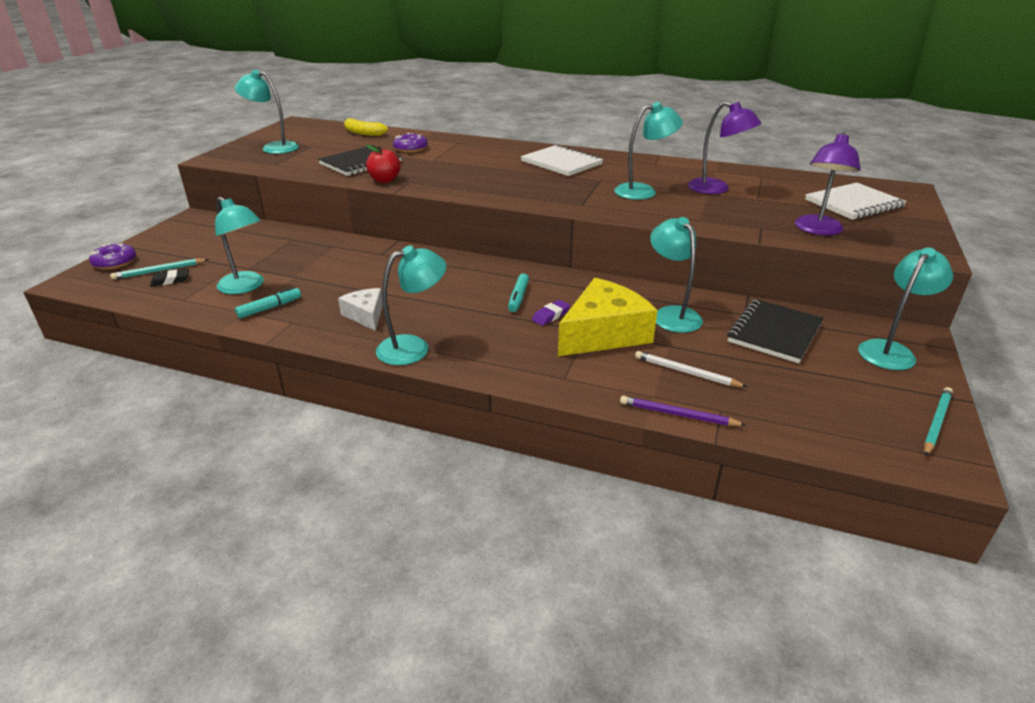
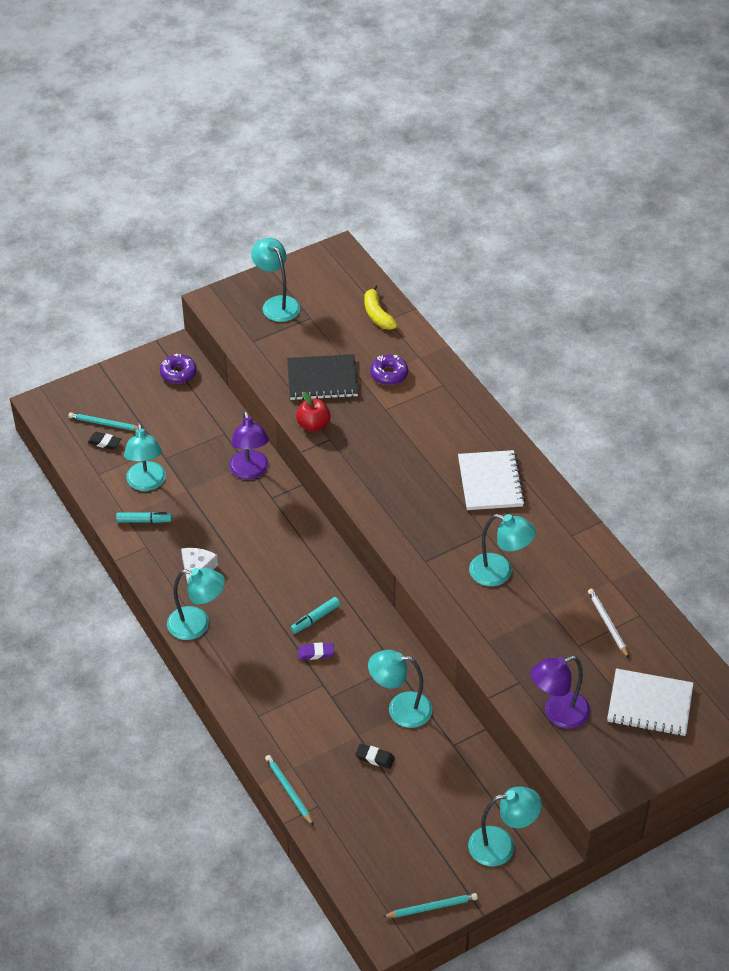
camera: 40 degrees right, 15 degrees up
purple donut [89,243,136,270] -> purple donut moved to [160,353,197,384]
yellow cheese [558,278,658,356] -> none
purple pencil [620,396,746,426] -> turquoise pencil [265,755,314,826]
white pencil [635,351,747,387] -> white pencil moved to [588,589,629,658]
turquoise lamp [650,217,703,333] -> turquoise lamp turned 105 degrees counterclockwise [368,650,433,728]
purple lamp [688,102,761,194] -> purple lamp moved to [229,411,269,480]
black notebook [727,299,824,363] -> none
none -> black eraser [355,744,395,769]

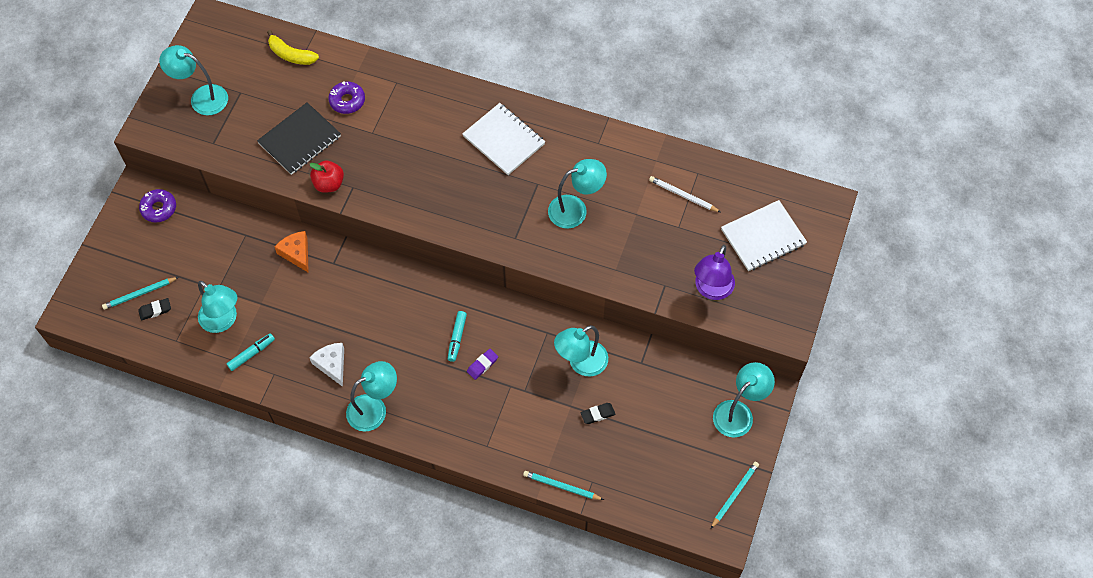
camera: 40 degrees left, 15 degrees up
purple lamp [229,411,269,480] -> orange cheese [275,231,309,273]

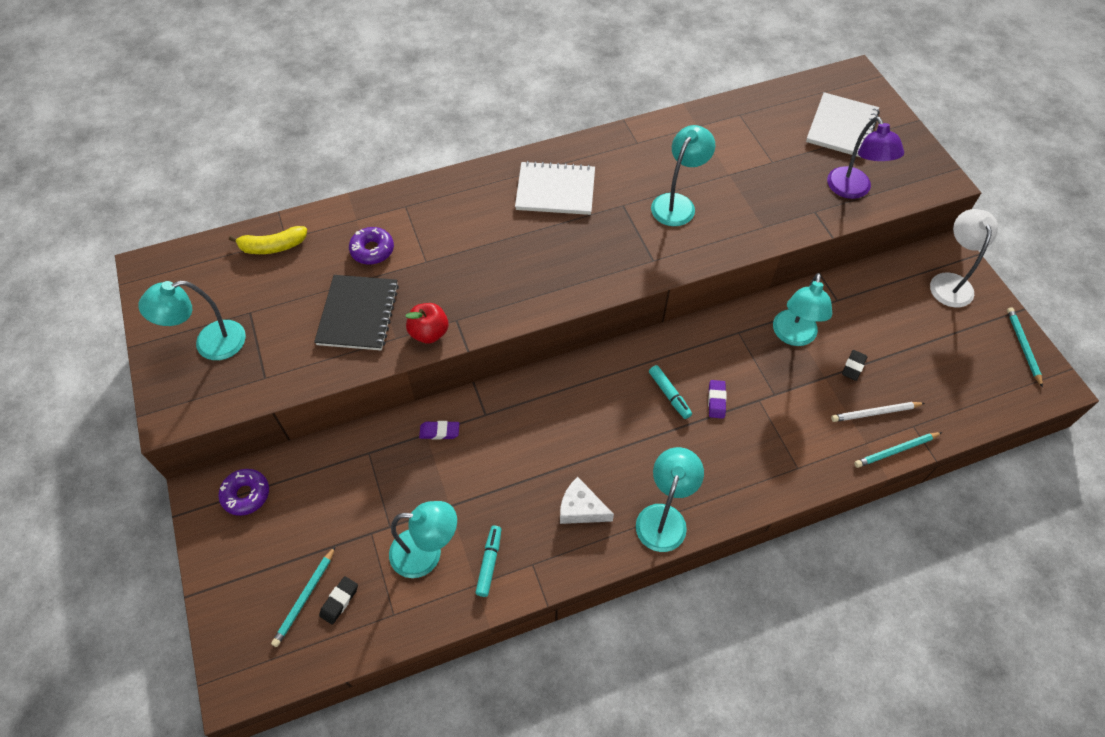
camera: 40 degrees left, 5 degrees down
orange cheese [275,231,309,273] -> purple eraser [419,421,459,440]
white pencil [649,176,721,212] -> white pencil moved to [831,402,925,422]
turquoise lamp [713,362,775,437] -> white lamp [930,209,998,308]

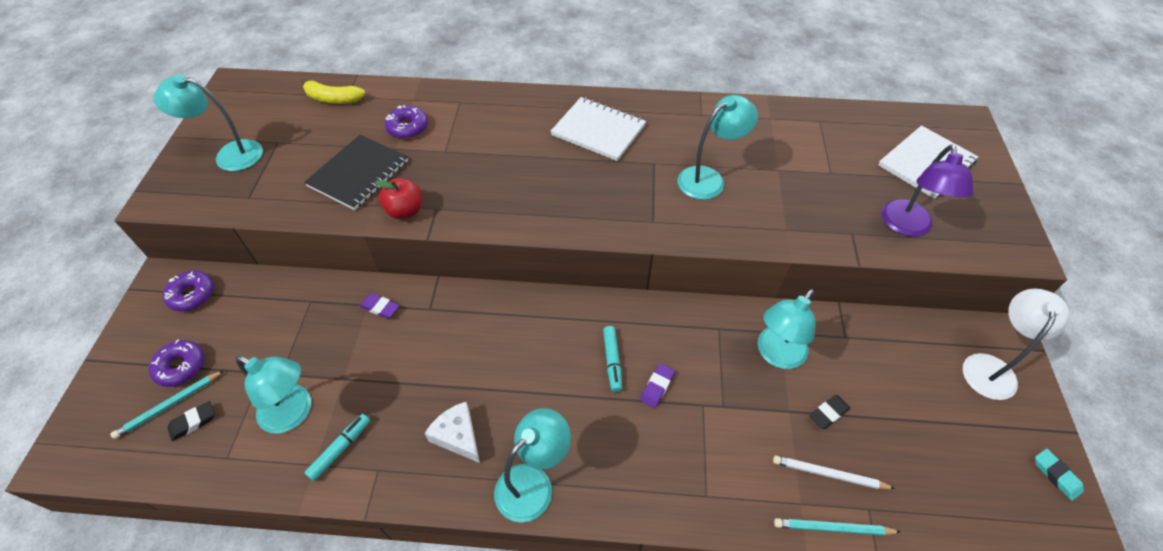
camera: 25 degrees right, 5 degrees down
turquoise pencil [1007,307,1043,388] -> turquoise eraser [1035,449,1084,501]
none -> purple donut [149,340,204,387]

